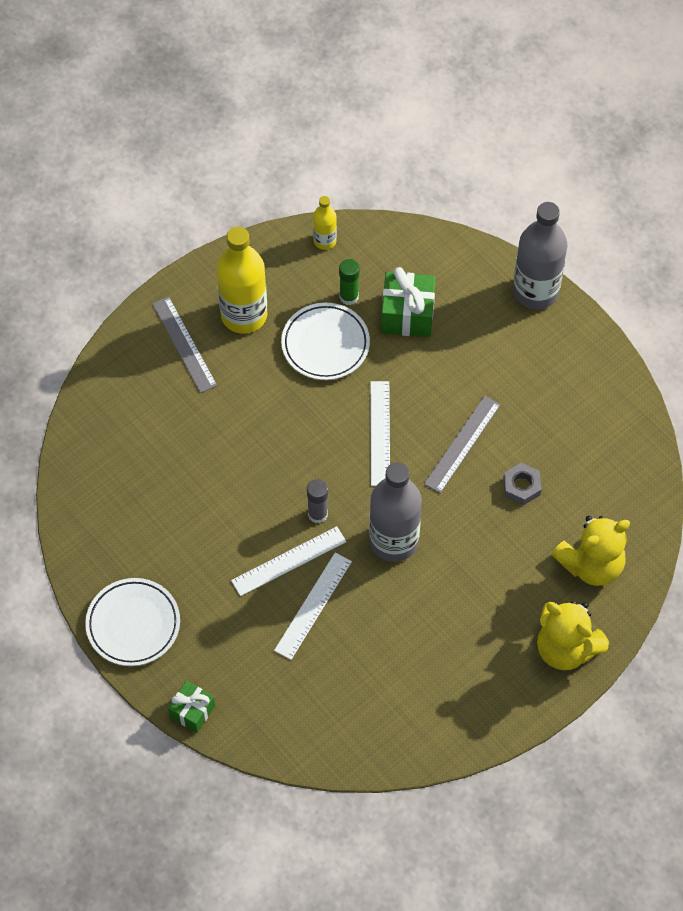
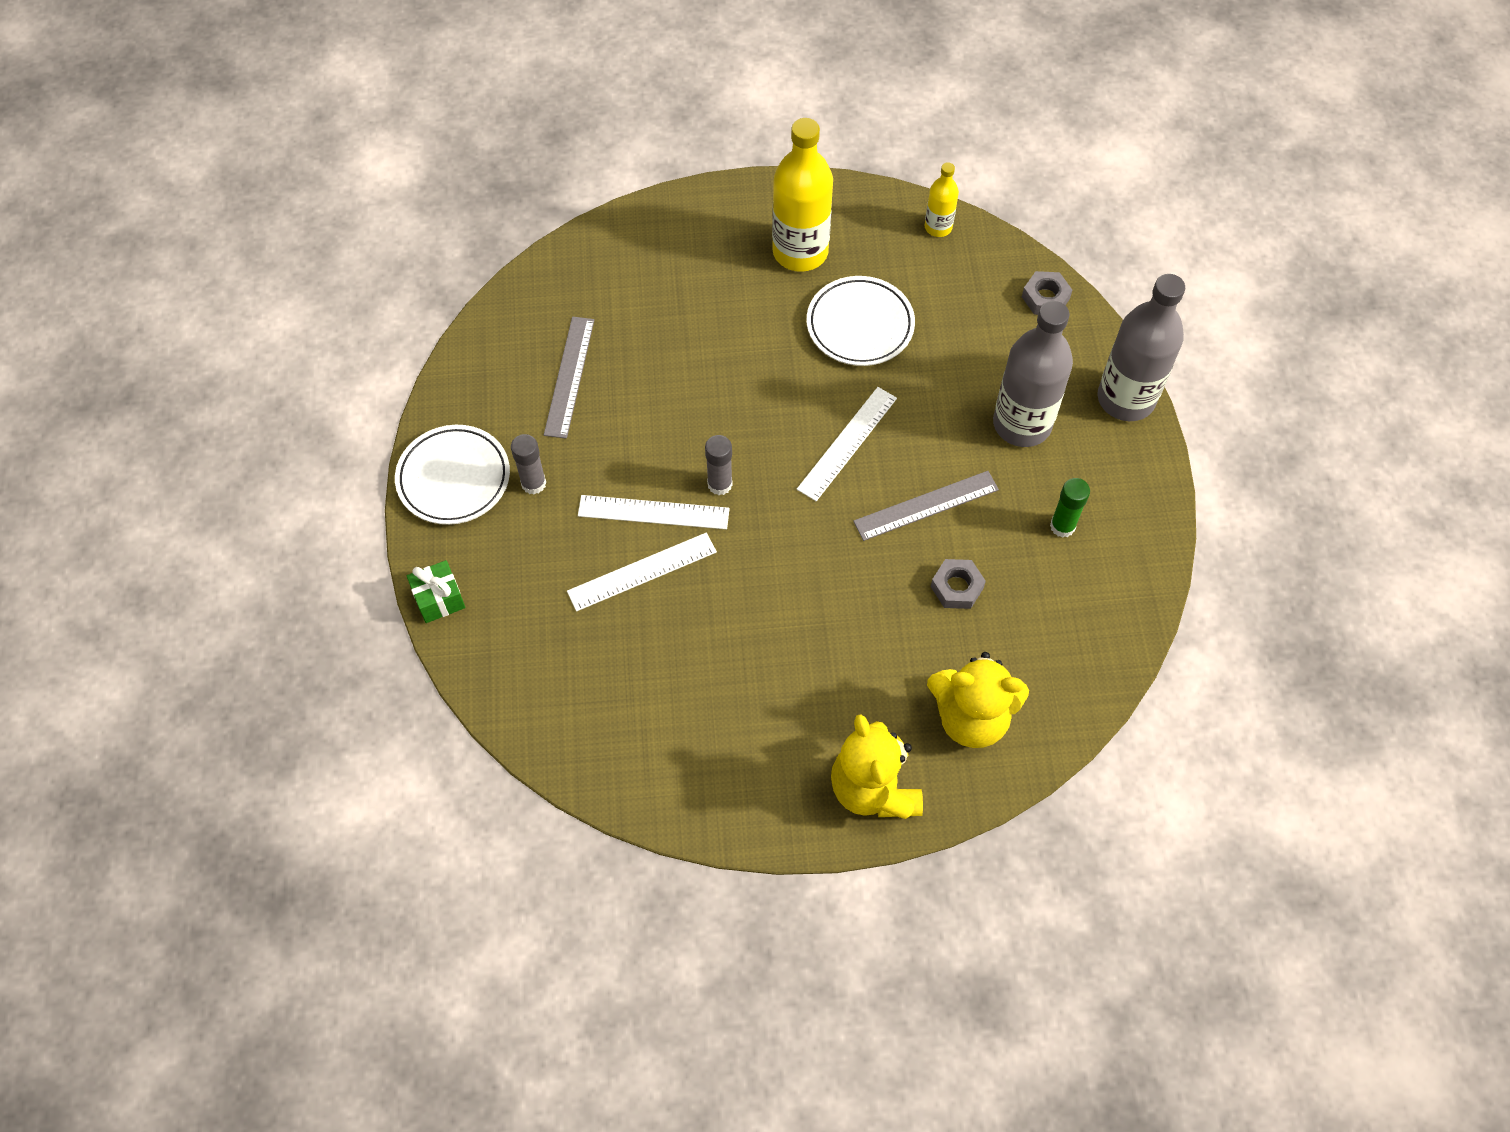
camera: 35 degrees right, 0 degrees up
grey ruler [152,296,217,393] -> grey ruler moved to [544,317,594,439]
green glue stick [339,259,359,305] -> green glue stick moved to [1050,478,1090,538]
grey bottle [369,462,422,562] -> grey bottle moved to [993,301,1073,447]
green gift [381,267,436,337] -> none
none -> grey glue stick [511,434,546,495]
none -> grey nut [1022,271,1072,315]

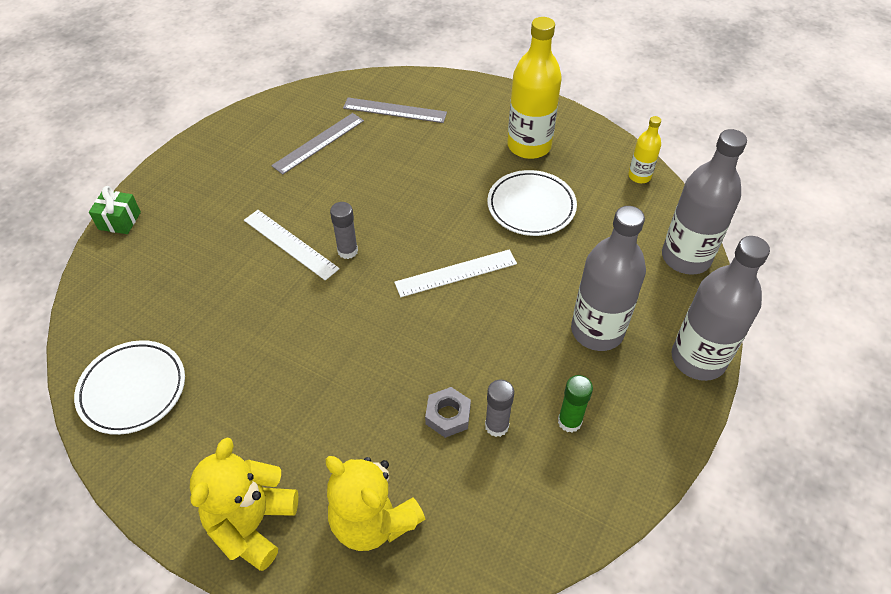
camera: 35 degrees right, 10 degrees down
white plate [395,425,510,525] -> white plate moved to [74,340,185,435]
grey glue stick [511,434,546,495] -> grey glue stick moved to [485,379,514,437]
white ruler [567,532,717,612] -> none
grey ruler [853,471,999,541] -> grey ruler moved to [343,97,447,123]
grey nut [1022,271,1072,315] -> grey bottle [662,129,747,275]

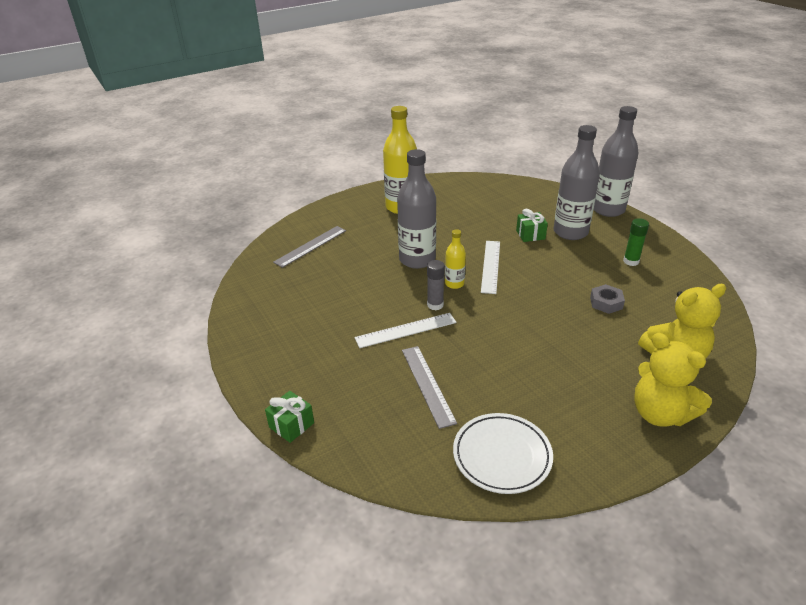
camera: 60 degrees left, 15 degrees down
grey ruler [271,113,364,175] -> grey ruler moved to [402,346,457,429]
grey glue stick [485,379,514,437] -> none
white plate [487,170,577,236] -> none
yellow bottle [628,116,661,183] -> yellow bottle moved to [445,229,466,289]
grey bottle [662,129,747,275] -> grey bottle moved to [397,149,436,269]
none -> green gift [516,209,548,242]

